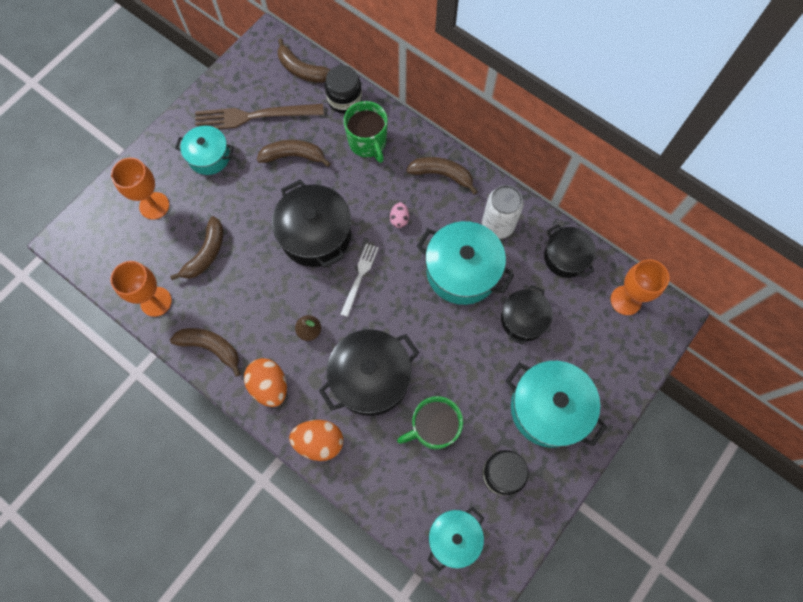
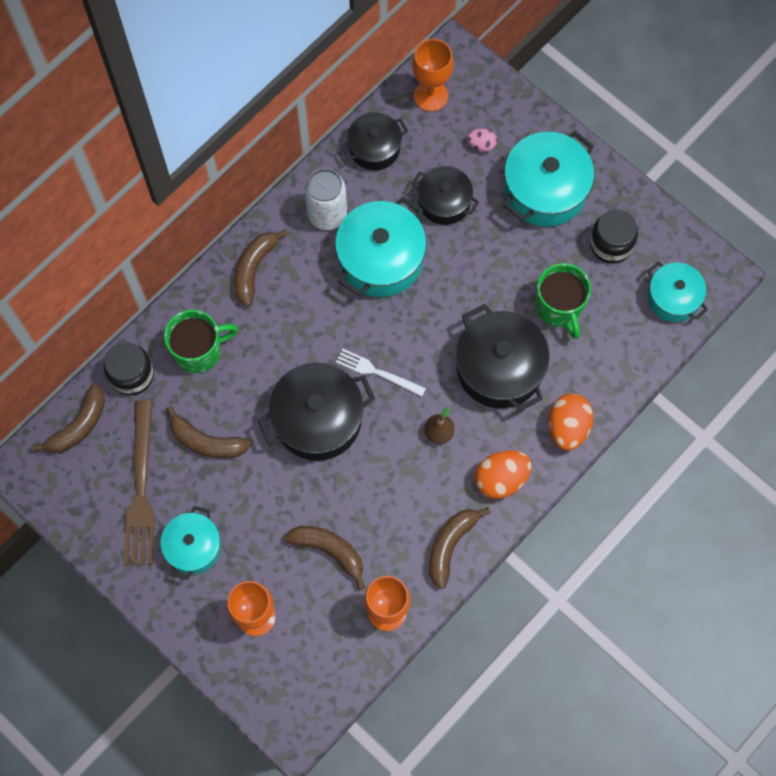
camera: 85 degrees left, 0 degrees up
brown banana [257,140,331,167] -> brown banana turned 75 degrees counterclockwise [166,406,251,458]
pink egg [390,202,409,228] -> pink egg moved to [467,129,497,152]

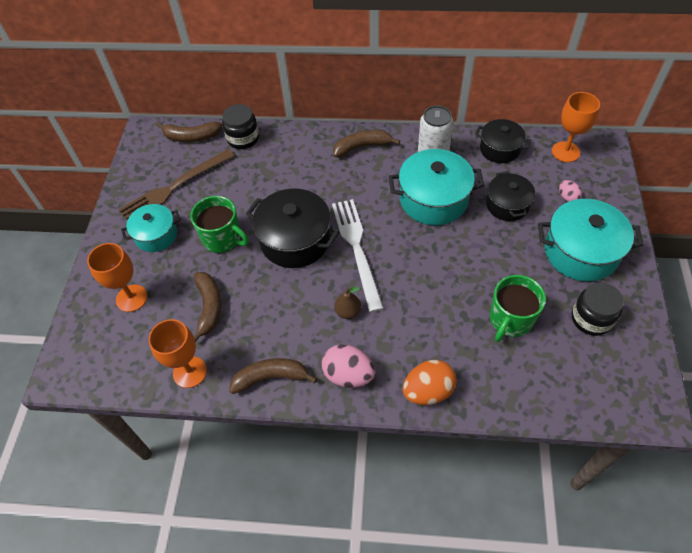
camera: 55 degrees right, 15 degrees down
green mug [164,310,238,373] -> green mug moved to [190,196,249,253]
brown banana [166,406,251,458] -> none
white fork [336,348,426,396] -> white fork [332,199,384,312], size x1.75
black pot [456,304,549,412] -> none
orange egg [475,451,532,499] -> pink egg [322,344,375,388]
turquoise pot [647,261,708,322] -> none

